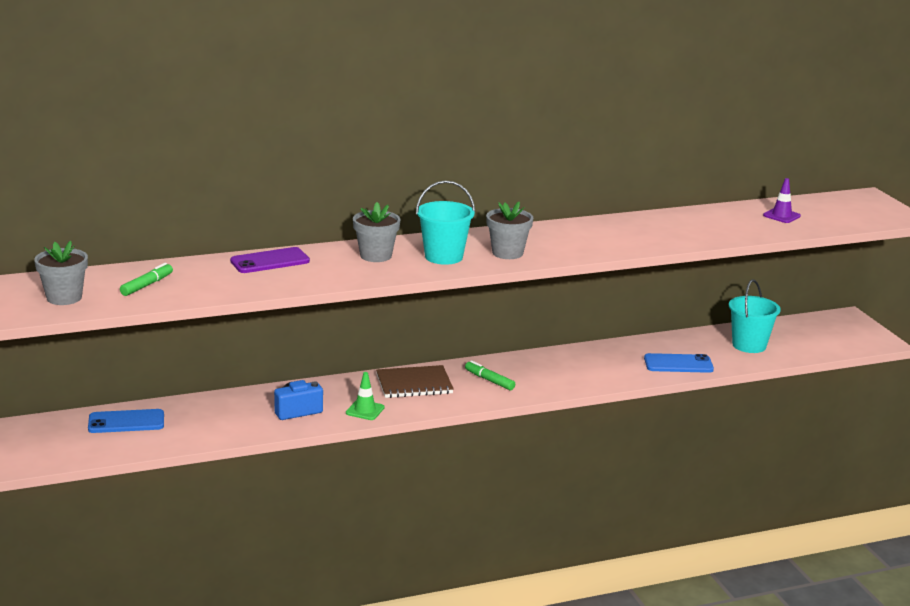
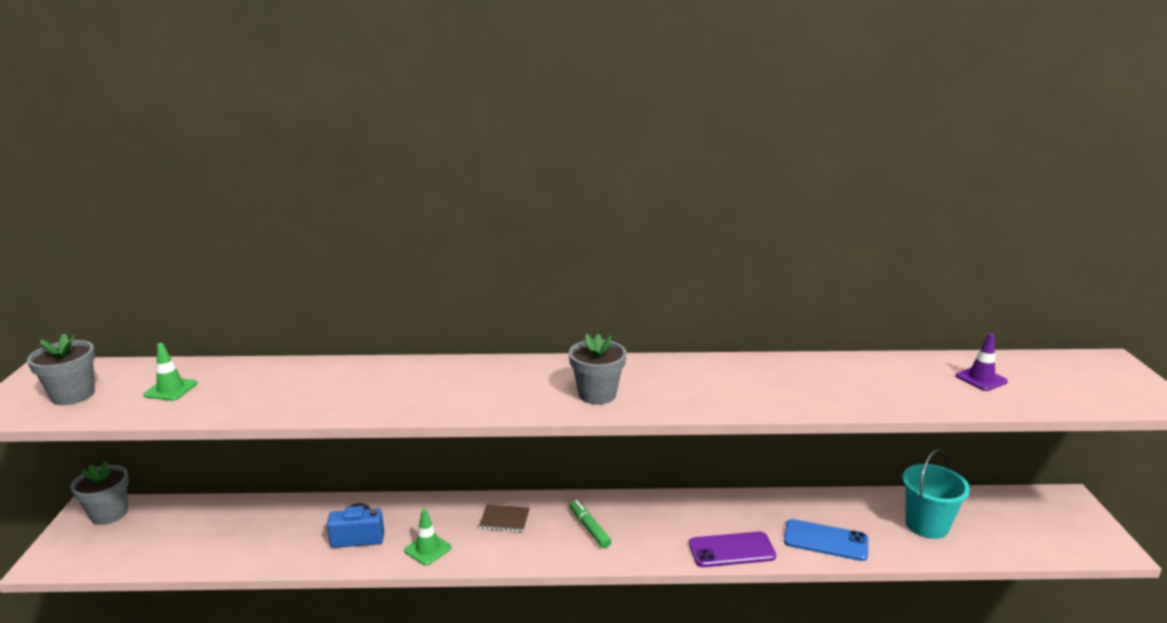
camera: 20 degrees right, 0 degrees up
blue phone [88,409,164,433] -> none
green marker [120,263,173,296] -> green traffic cone [143,343,197,401]
purple phone [230,247,310,273] -> purple phone moved to [689,531,776,567]
grey flower pot [353,202,400,262] -> grey flower pot moved to [70,461,129,525]
brown notebook [376,365,454,398] -> brown notebook [479,505,530,532], size x0.58
turquoise bucket [416,181,475,265] -> none

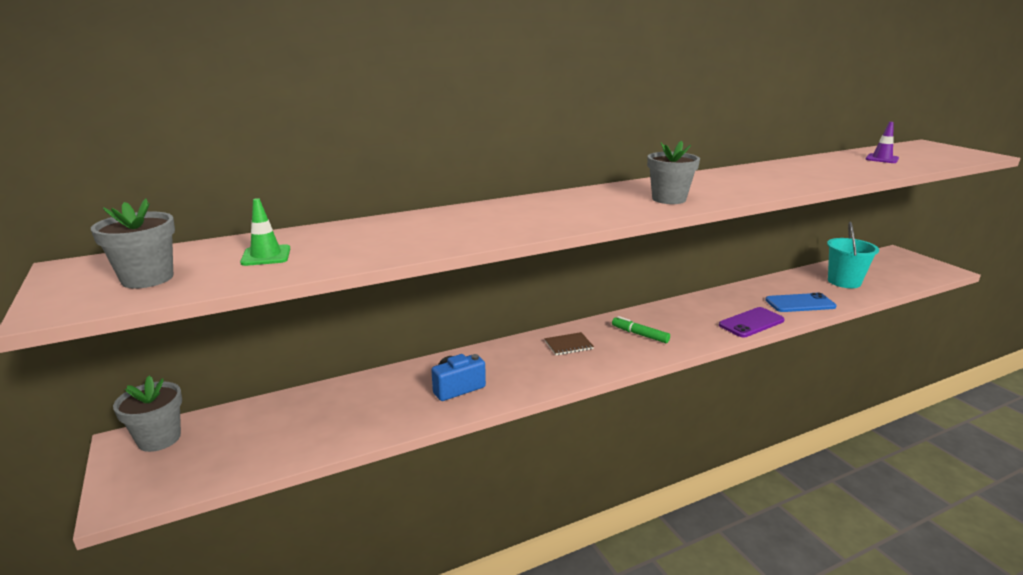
camera: 25 degrees left, 0 degrees up
green traffic cone [404,509,451,566] -> none

